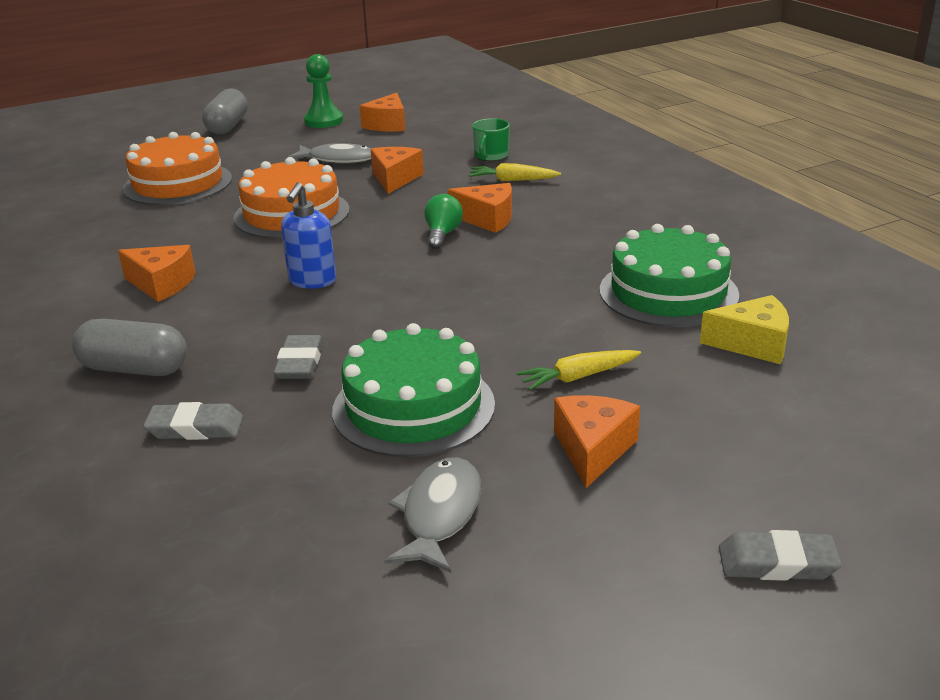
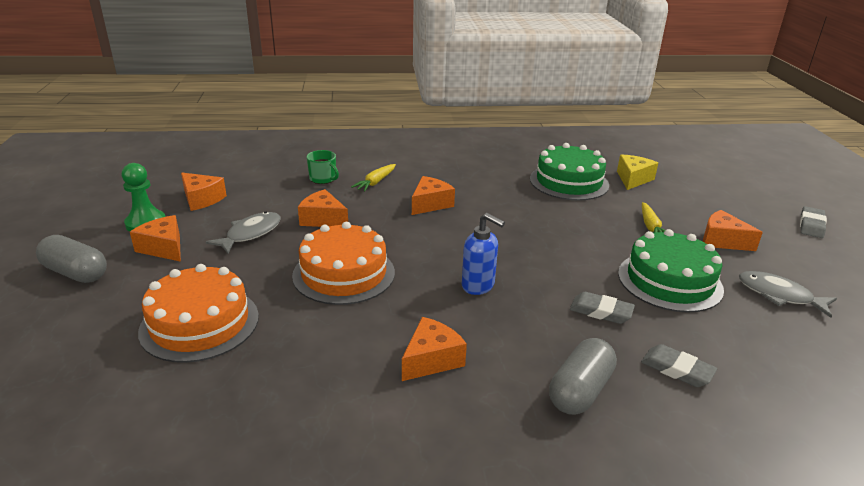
camera: 70 degrees left, 0 degrees up
grey eraser [143,402,243,440] -> grey eraser turned 75 degrees counterclockwise [641,344,717,387]
green light bulb [424,194,463,249] -> none
none -> orange cheese [130,215,181,262]

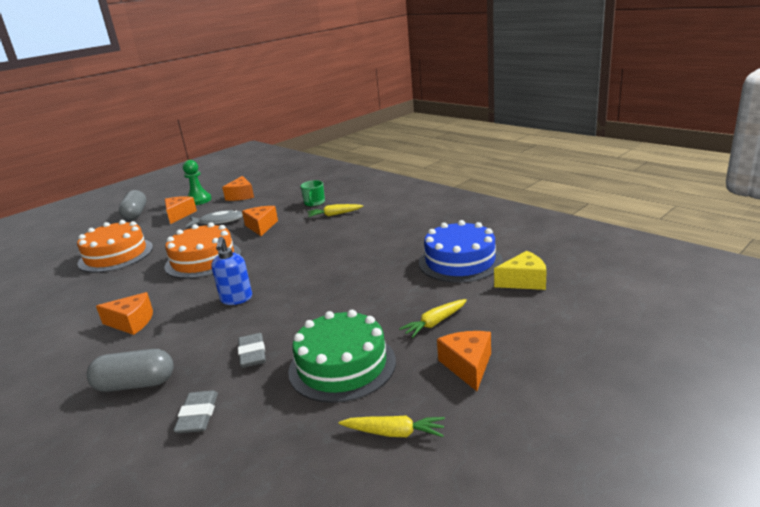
camera: 55 degrees right, 5 degrees down
orange cheese [412,176,455,215] -> none
green cake [530,143,609,201] -> blue cake [419,220,503,283]
grey fish [739,271,837,318] -> yellow carrot [339,415,445,437]
grey eraser [800,206,827,238] -> none

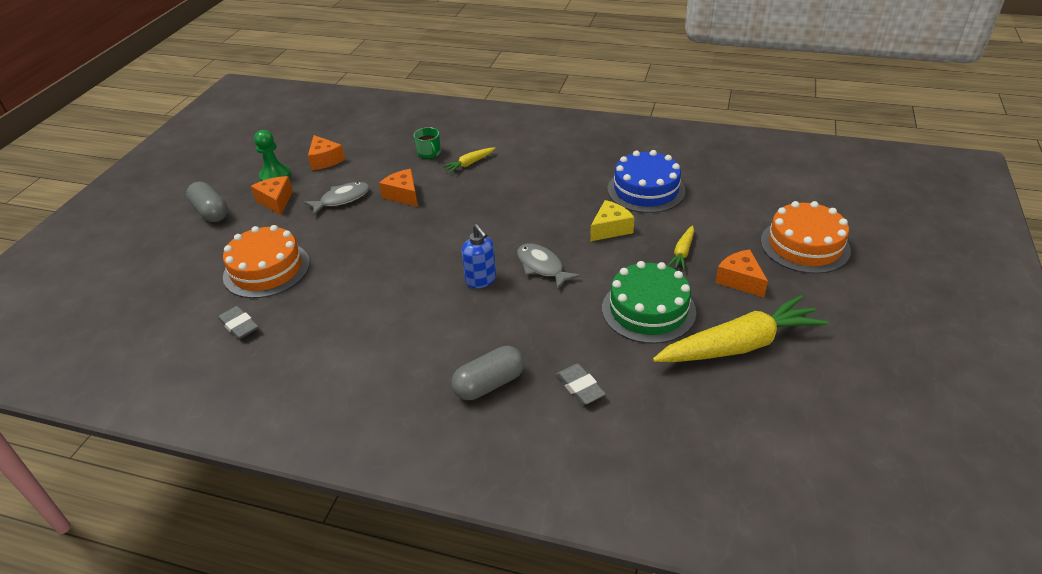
camera: 30 degrees left, 15 degrees up
orange cheese [96,292,153,335] -> none
orange cake [165,222,241,279] -> orange cake moved to [761,201,851,274]
grey eraser [238,333,266,368] -> grey eraser moved to [218,306,258,339]
yellow carrot [339,415,445,437] -> yellow carrot [653,295,829,362], size x2.22
yellow cheese [494,251,547,290] -> yellow cheese moved to [590,200,634,241]
none -> grey fish [517,244,580,290]

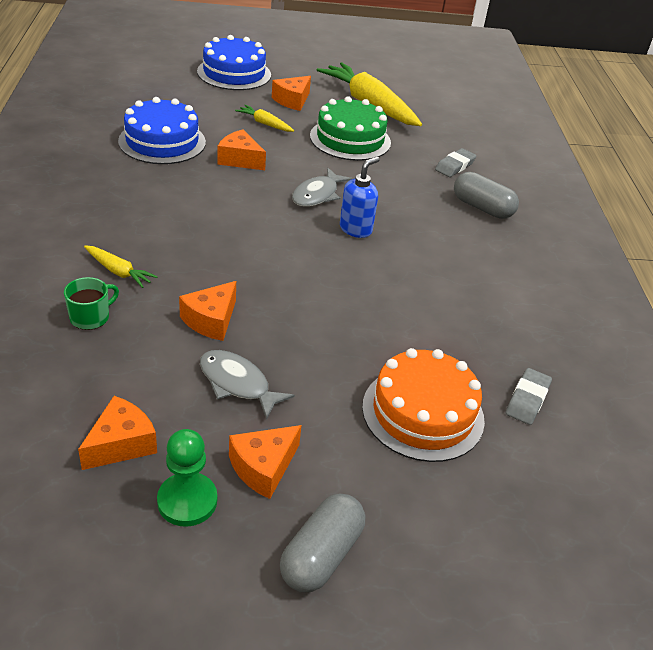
camera: 115 degrees left, 0 degrees up
yellow cheese [590,200,634,241] -> orange cheese [217,129,266,170]
yellow carrot [667,226,694,271] -> yellow carrot turned 150 degrees counterclockwise [235,105,294,132]
orange cake [761,201,851,274] -> blue cake [197,35,271,90]

